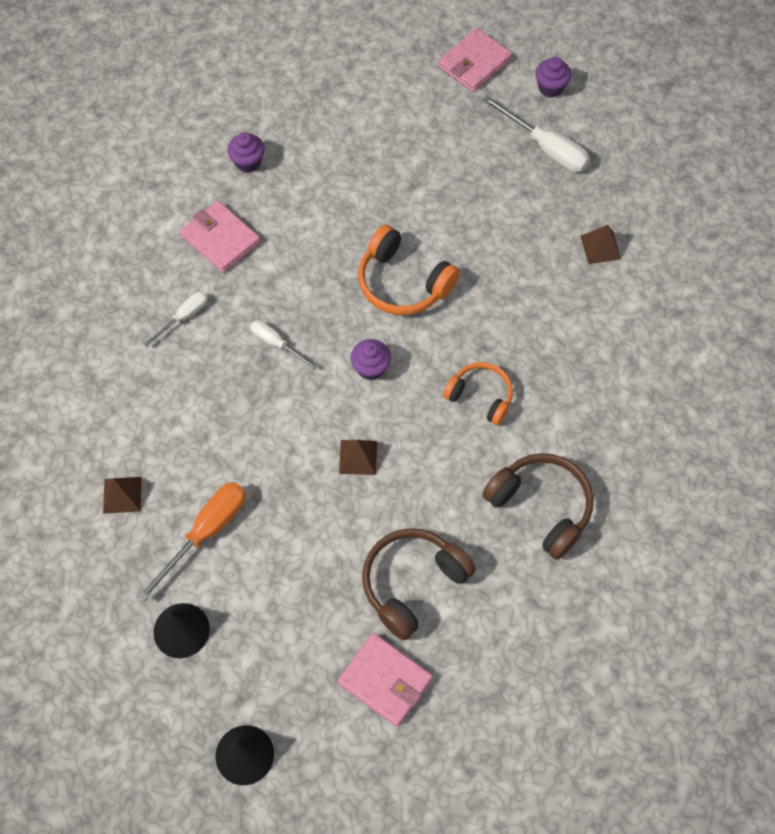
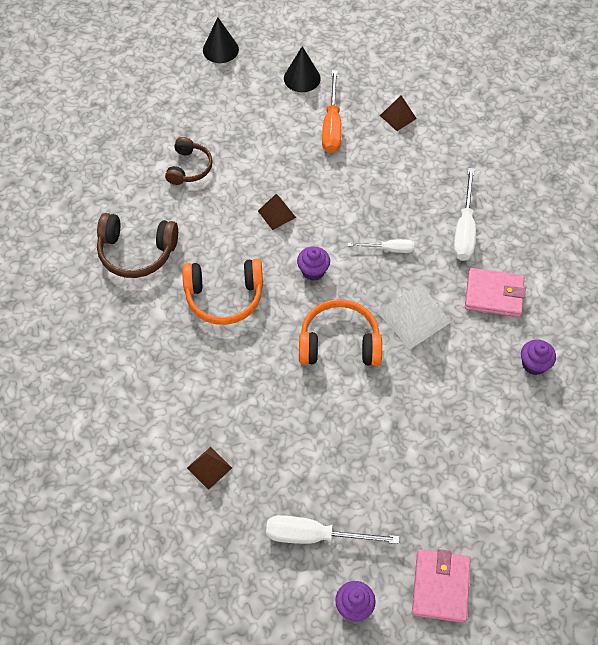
camera: 145 degrees right, 5 degrees down
white screwdriver [143,291,208,347] -> white screwdriver [453,168,476,261], size x1.69
pink wallet [338,633,433,727] -> none
brown headphones [362,528,476,640] -> brown headphones [165,137,213,185], size x0.66
orange headphones [443,362,513,425] -> orange headphones [182,259,263,325], size x1.51
none -> white pyramid [377,283,451,349]

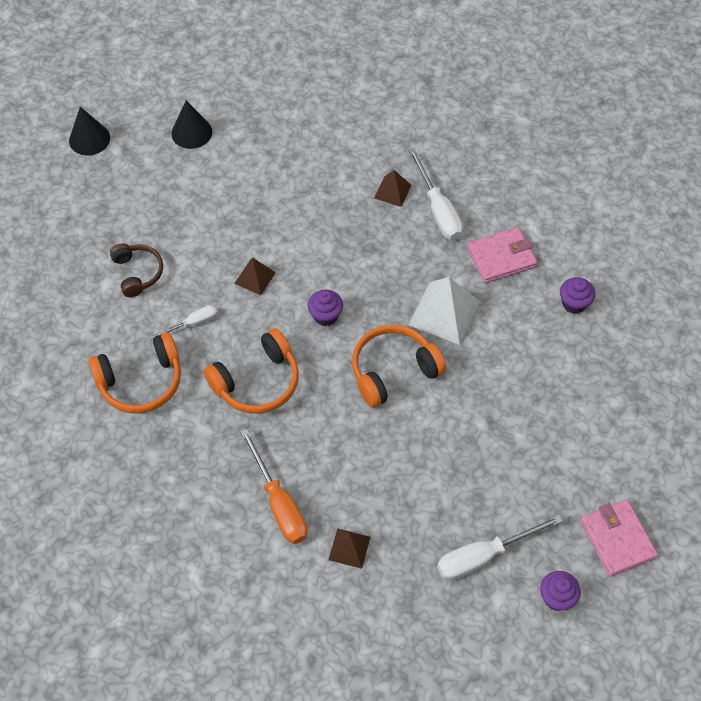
camera: 30 degrees left, 0 degrees up
brown headphones [97,213,178,278] -> orange headphones [88,332,181,413]
orange screwdriver [322,70,342,153] -> orange screwdriver moved to [240,429,307,544]
white screwdriver [348,239,414,253] -> white screwdriver moved to [149,305,218,340]
brown pyramid [380,96,417,131] -> brown pyramid moved to [374,170,411,207]

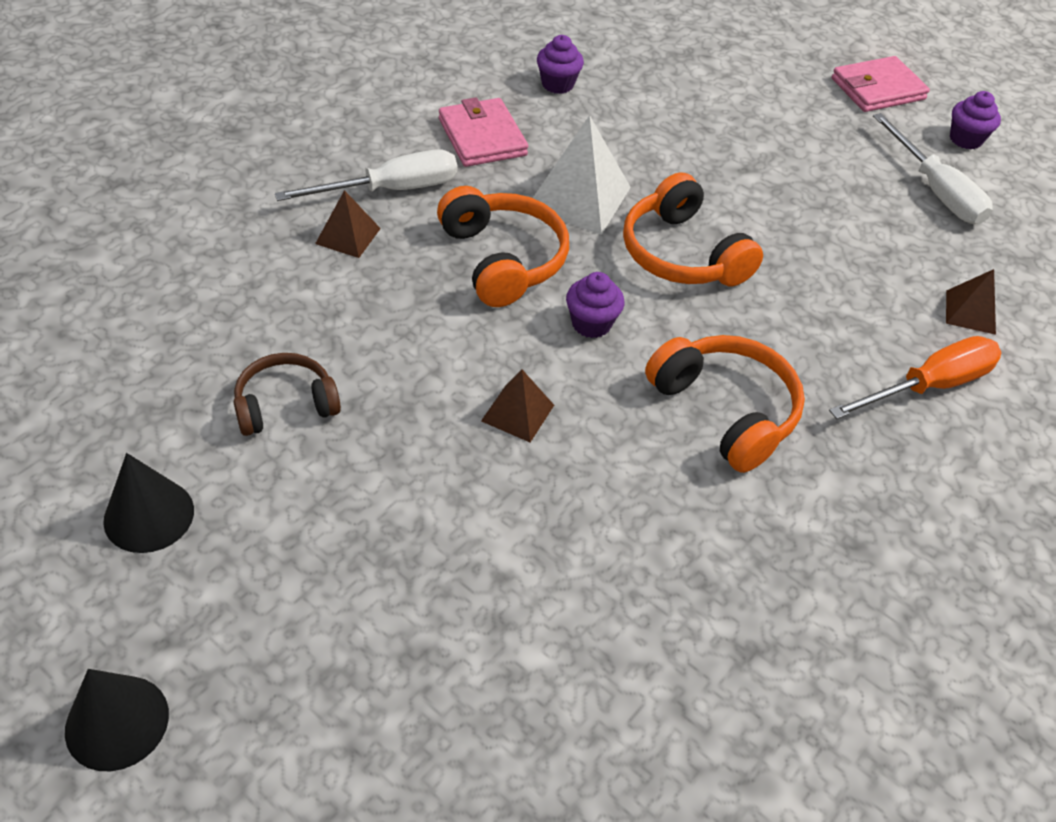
camera: 95 degrees left, 10 degrees down
orange headphones [88,332,181,413] -> orange headphones moved to [437,186,569,307]
brown headphones [110,243,163,297] -> brown headphones moved to [234,353,341,436]
white screwdriver [149,305,218,340] -> none

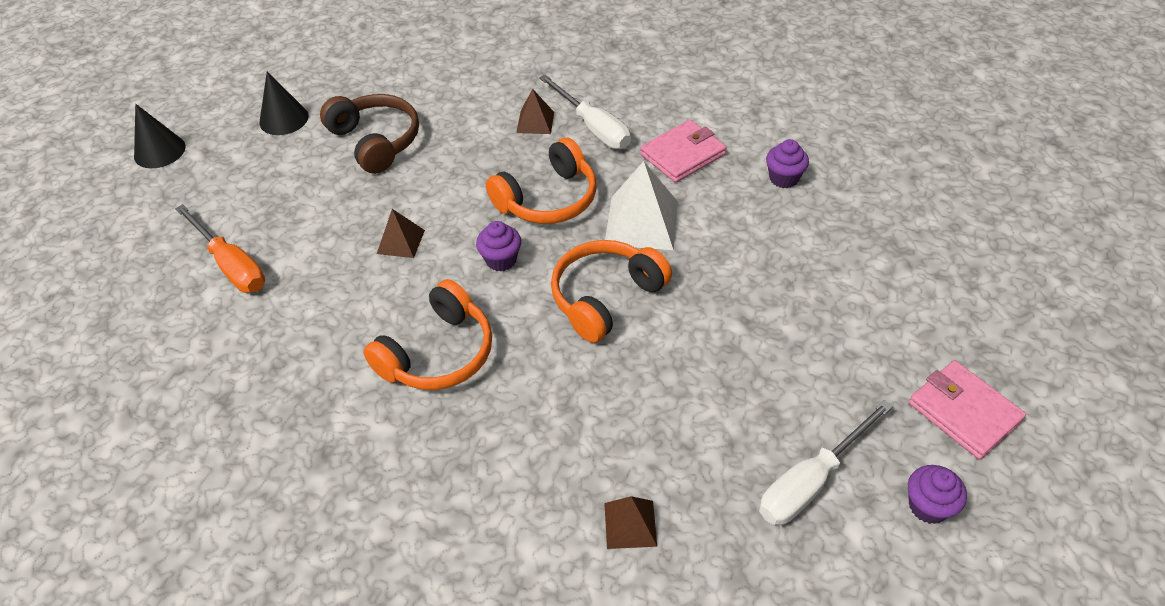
camera: 80 degrees right, 0 degrees up
brown headphones [234,353,341,436] -> brown headphones [320,94,419,174], size x1.51
orange screwdriver [829,336,1001,419] -> orange screwdriver moved to [175,204,265,293]

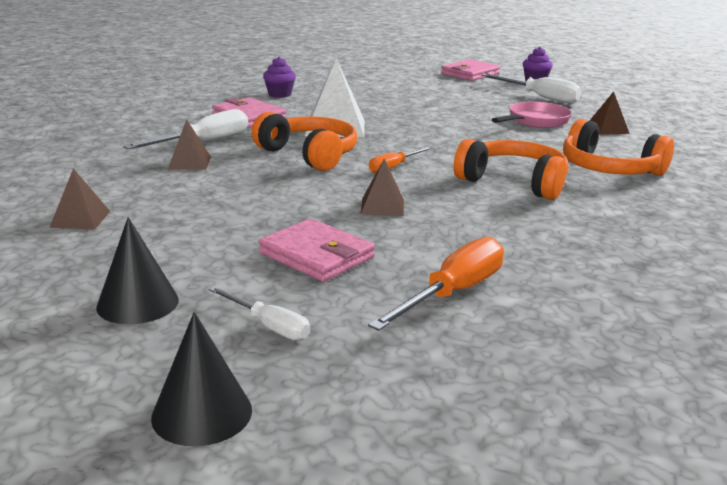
camera: 100 degrees left, 25 degrees down
brown headphones [320,94,419,174] -> none
purple cupcake [476,221,521,272] -> orange screwdriver [369,147,432,173]
orange headphones [551,240,672,343] -> orange headphones moved to [563,119,674,176]
none -> brown pyramid [49,168,110,230]
none -> white screwdriver [209,286,310,340]
none -> pink wallet [259,219,375,282]
none -> pink pan [492,102,572,128]

